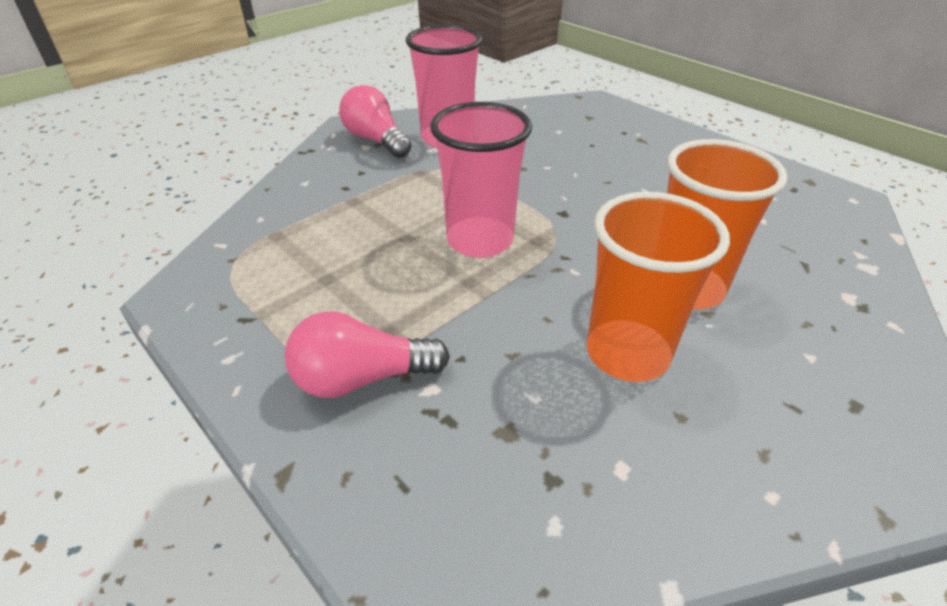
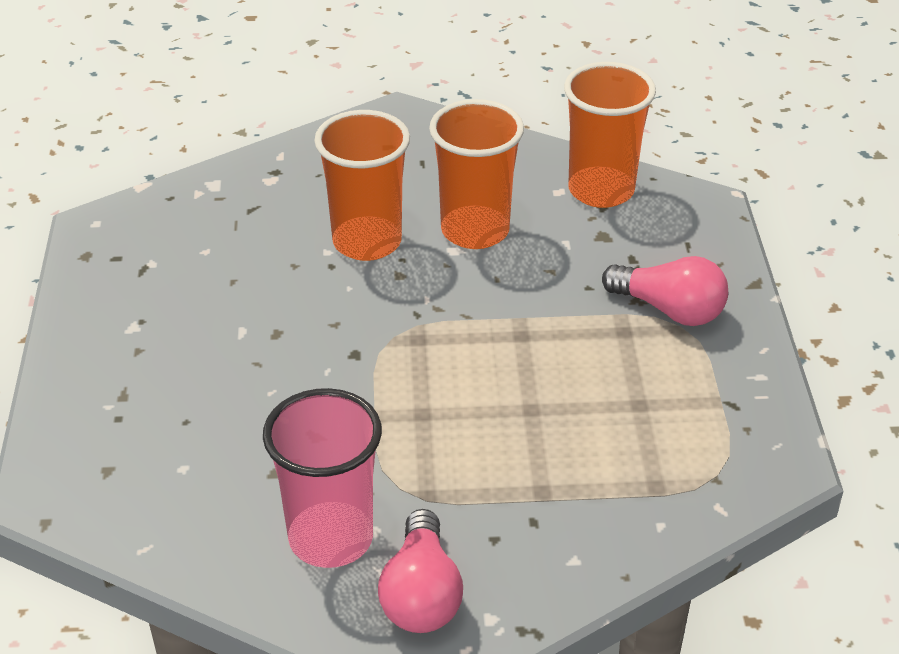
camera: 140 degrees left, 0 degrees up
pink cup [430,102,532,258] -> none
none -> orange cup [564,62,656,208]

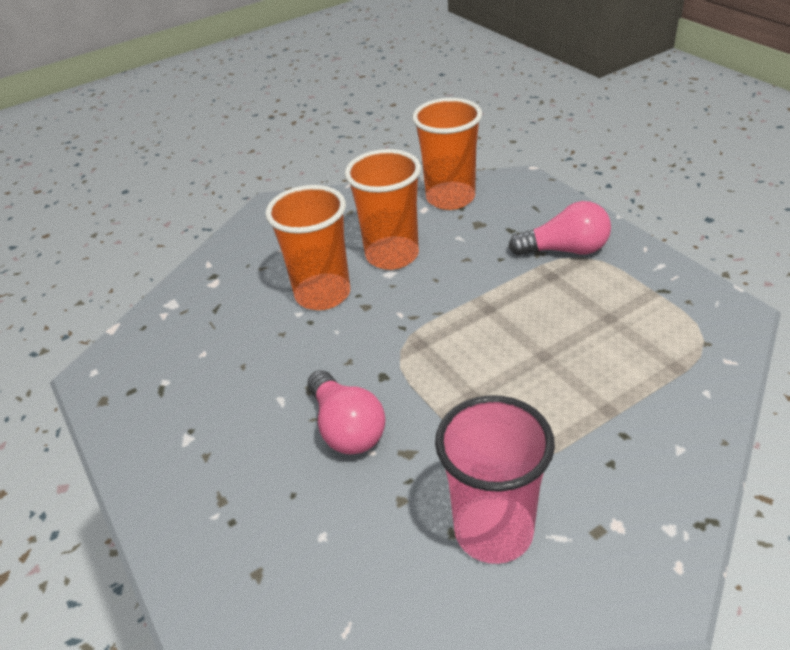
camera: 25 degrees left, 0 degrees up
pink light bulb [378,509,463,633] -> pink light bulb moved to [307,370,386,454]

